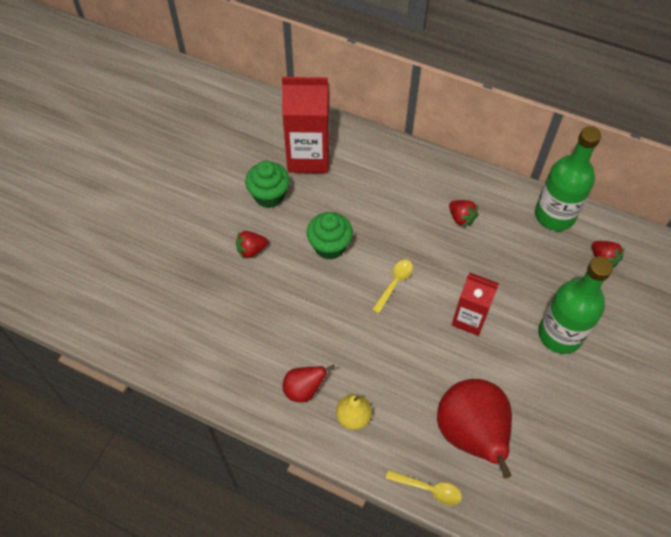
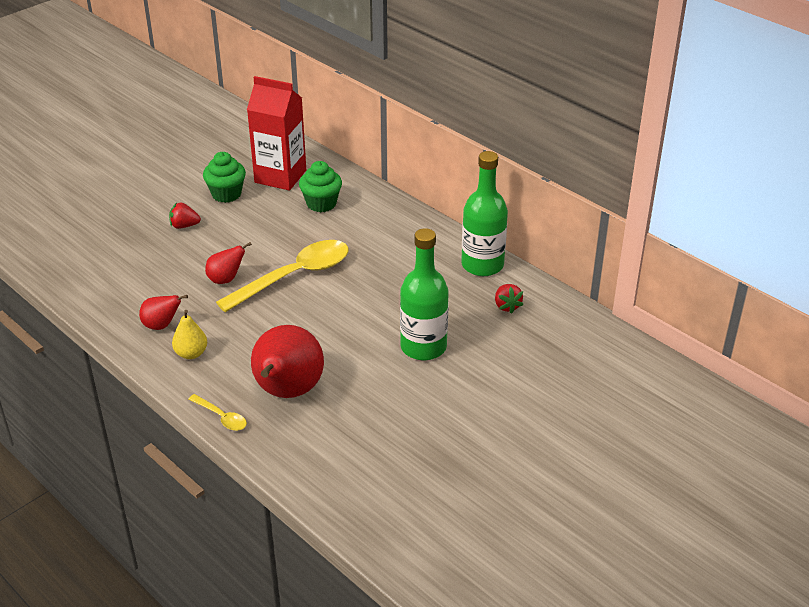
camera: 20 degrees right, 20 degrees down
green cupcake [307,212,353,260] -> green cupcake moved to [299,161,342,212]
yellow spoon [372,260,413,314] -> yellow spoon [216,240,349,312], size x2.25
red strawberry [449,200,478,227] -> none
red carton [452,273,499,336] -> none
none -> red pear [205,242,252,284]

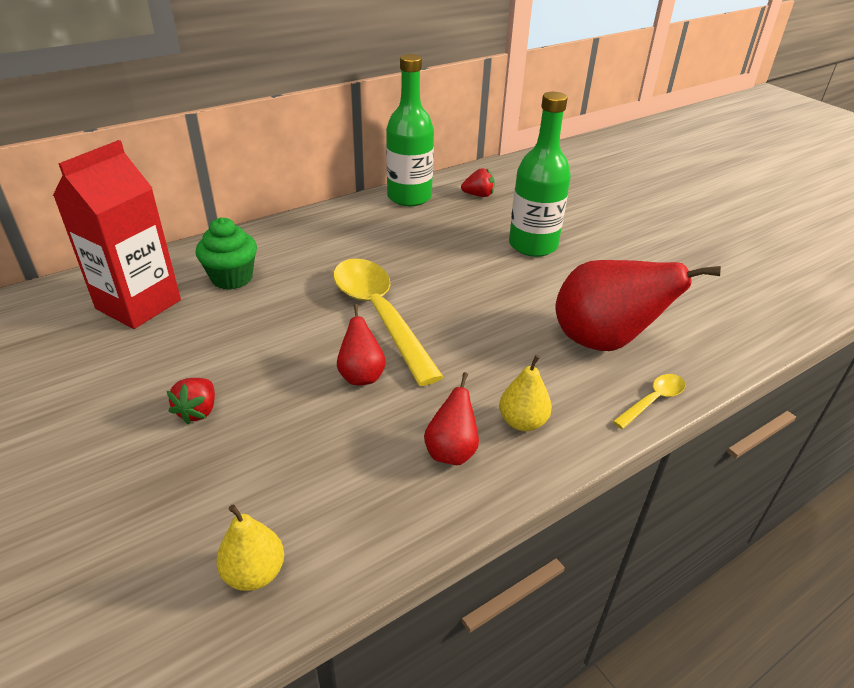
camera: 80 degrees left, 0 degrees up
green cupcake [203,152,246,203] -> none
none -> yellow pear [217,504,284,591]

